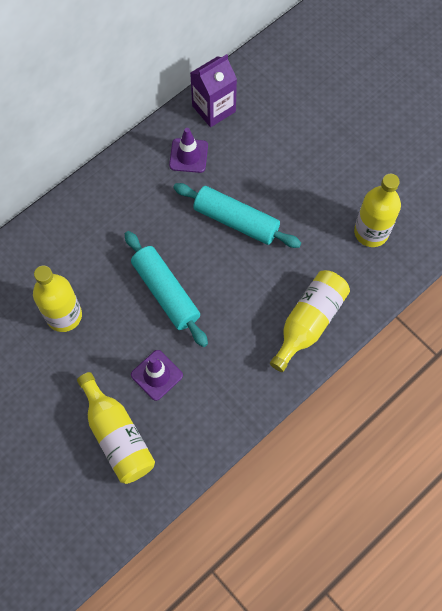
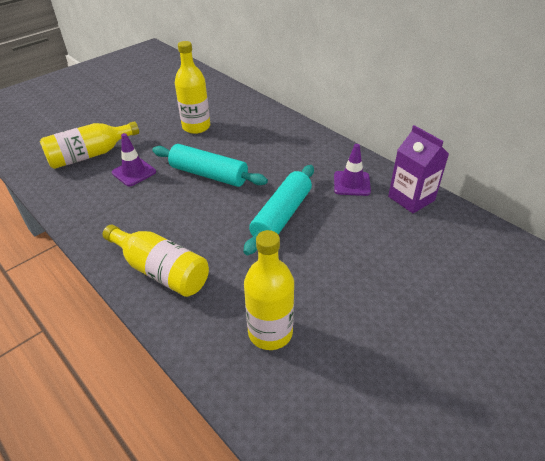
camera: 90 degrees right, 25 degrees down
turquoise rolling pin [125,231,208,347] -> turquoise rolling pin turned 60 degrees clockwise [152,144,268,187]

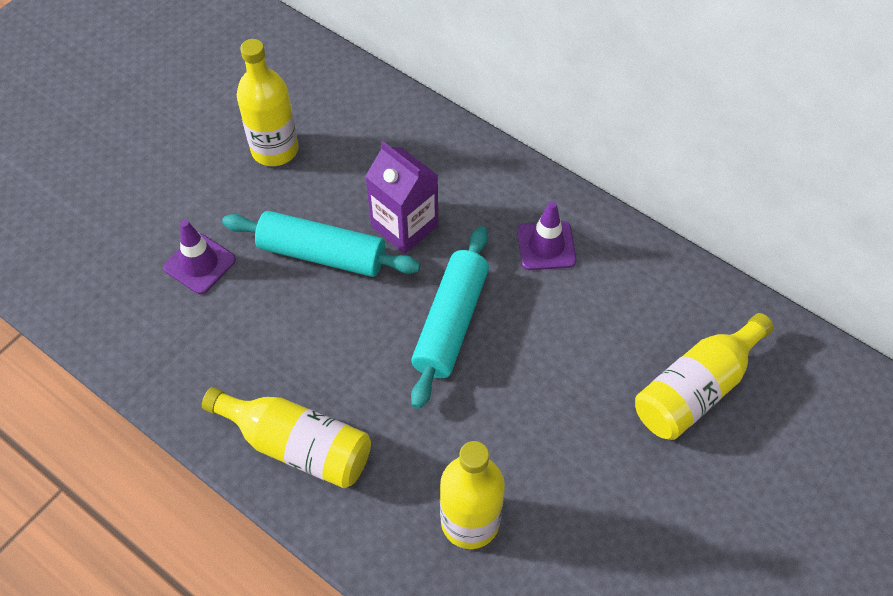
camera: 10 degrees left, 15 degrees up
yellow bottle [40,121,139,169] -> yellow bottle moved to [635,313,774,440]
purple carton [388,125,449,214] -> purple carton moved to [365,141,438,254]

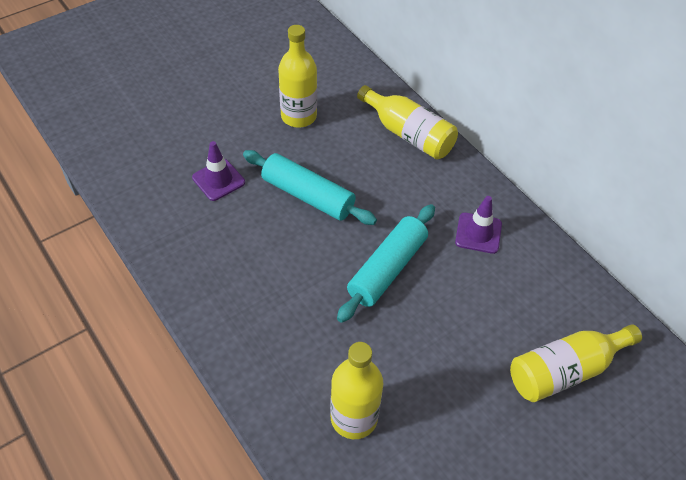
camera: 15 degrees right, 5 degrees down
yellow bottle [202,387,371,488] -> yellow bottle moved to [357,85,458,159]
purple carton [365,141,438,254] -> none

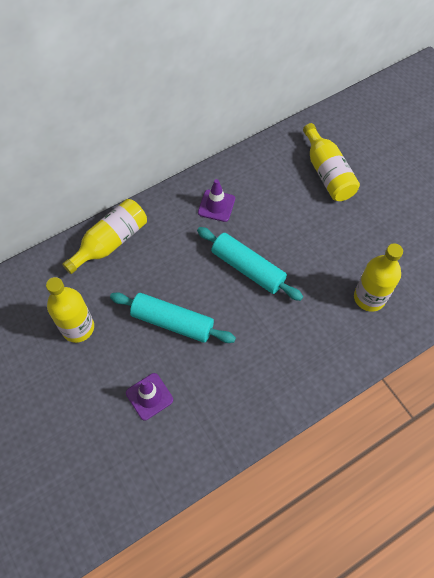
camera: 85 degrees left, 10 degrees up
turquoise rolling pin [243,150,377,225] -> turquoise rolling pin turned 75 degrees clockwise [110,292,236,343]

